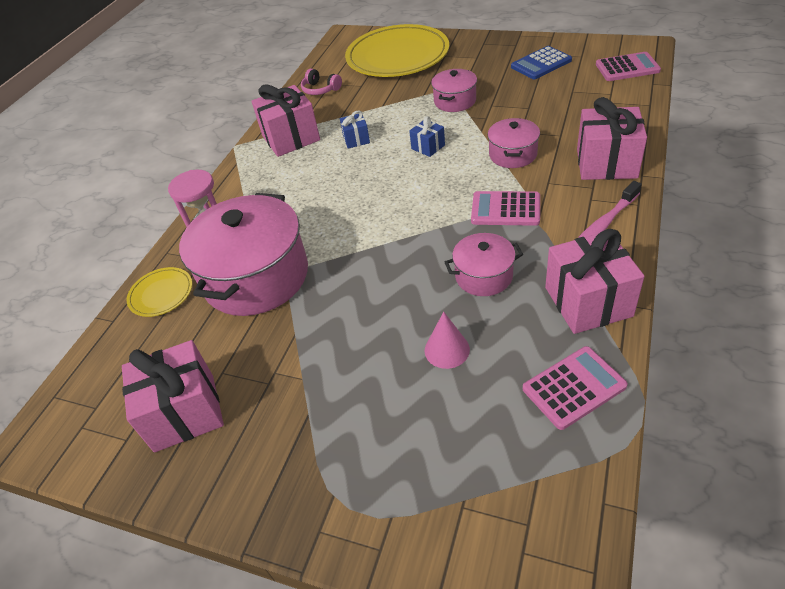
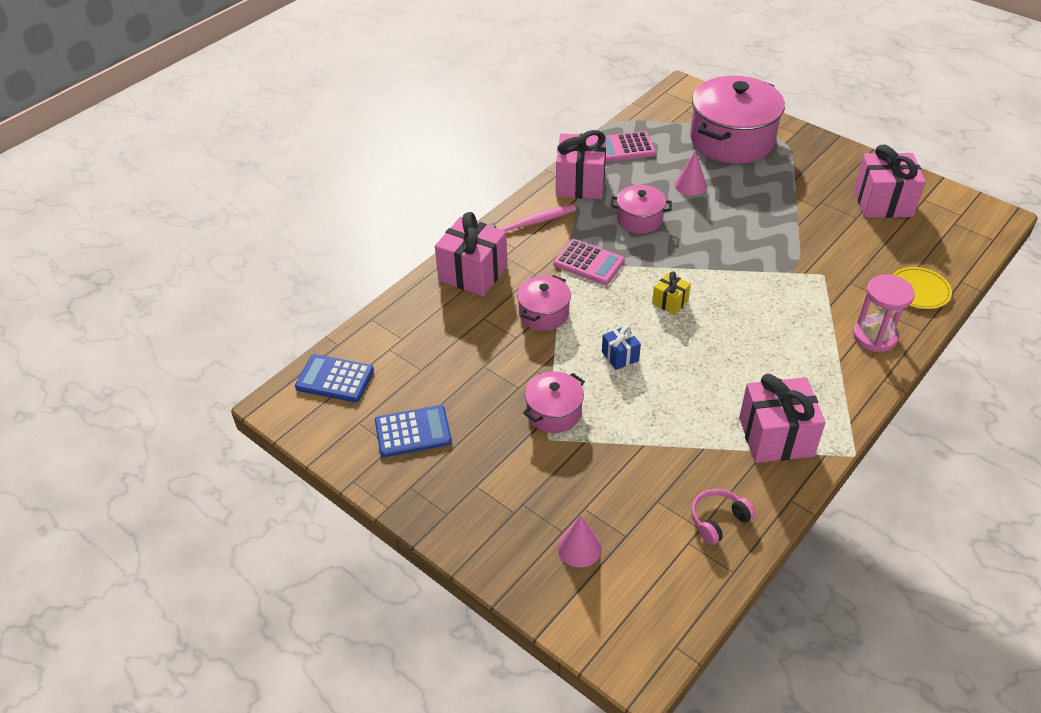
camera: 165 degrees left, 0 degrees up
pink pot [179,193,308,316] -> pink pot moved to [690,76,785,164]
pink headphones [301,68,342,95] -> pink headphones turned 90 degrees counterclockwise [691,489,756,545]
blue gift [340,110,370,149] -> none
yellow plate [345,24,449,77] -> pink cone [557,516,601,567]
pink calculator [596,52,661,81] -> blue calculator [295,354,374,402]
none -> yellow gift [652,271,691,315]

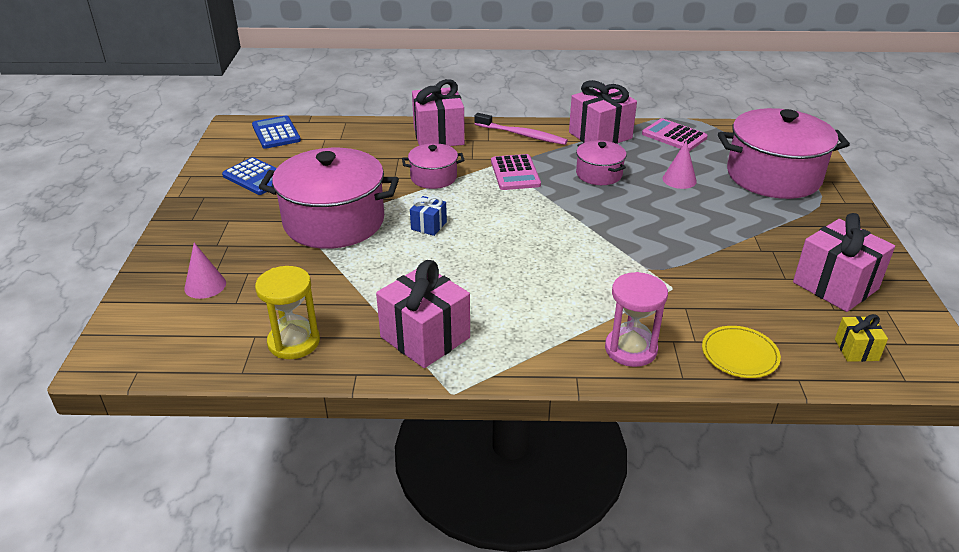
camera: 50 degrees right, 10 degrees down
pink pot [523,371,585,433] -> pink pot [259,148,399,249], size x1.99
yellow gift [652,271,691,315] -> yellow gift moved to [835,314,888,362]
pink headphones [691,489,756,545] -> yellow hourglass [255,266,320,359]

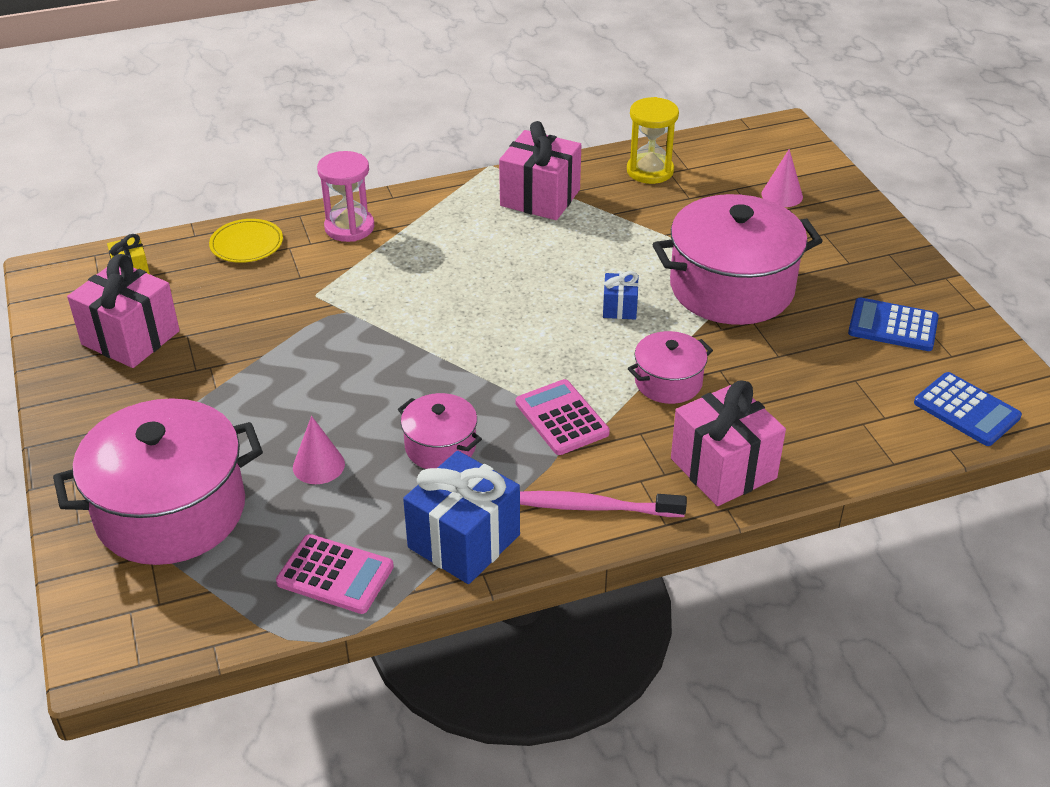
camera: 160 degrees right, 5 degrees up
pink gift [569,80,637,144] -> blue gift [403,451,520,584]

